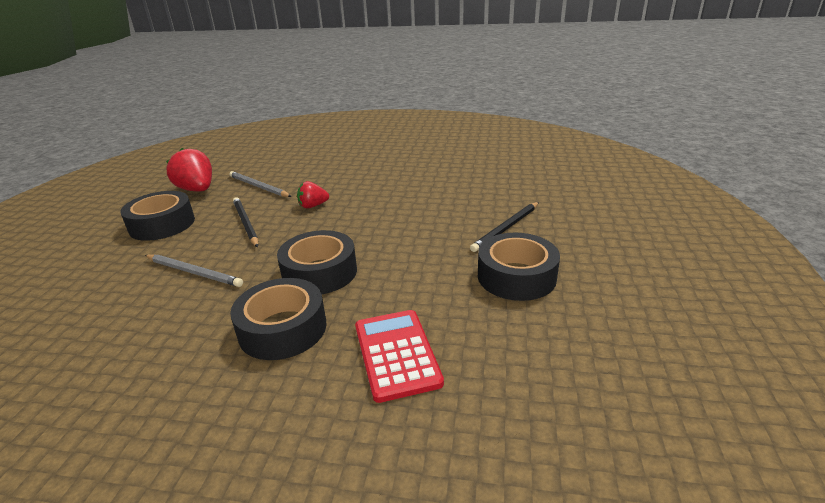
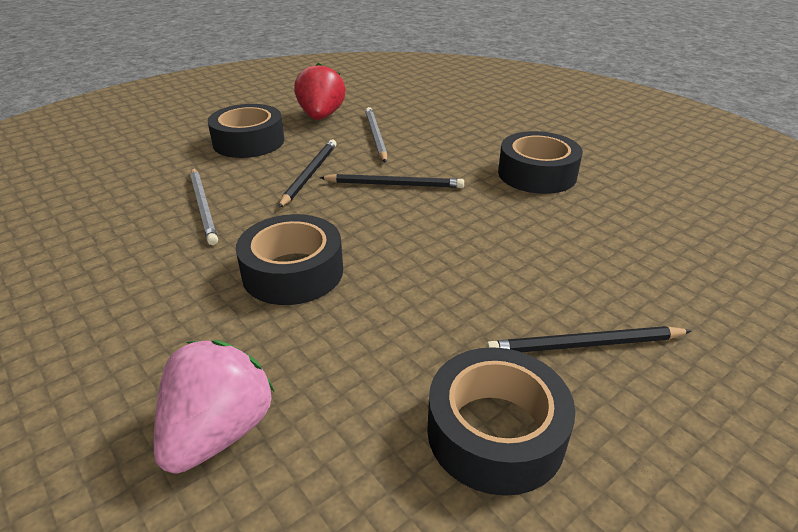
camera: 40 degrees right, 5 degrees up
black tape [230,278,326,360] -> black tape moved to [498,131,583,194]
red strawberry [297,181,329,208] -> black pencil [319,174,464,188]
red calculator [355,310,444,403] -> pink strawberry [154,340,275,474]

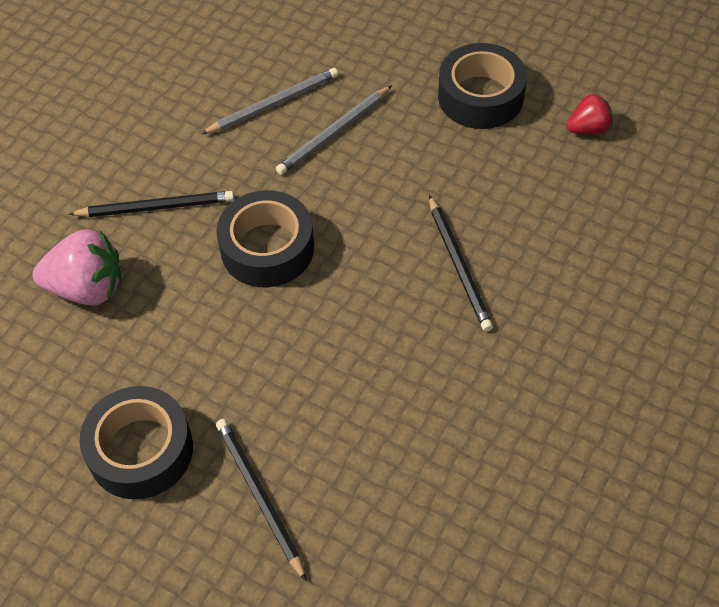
camera: 70 degrees right, 20 degrees up
black pencil [278,140,337,208] -> black pencil moved to [69,191,234,217]
red strawberry [294,63,346,120] -> red strawberry [566,93,613,134], size x0.58
grey pencil [365,107,387,163] -> grey pencil moved to [201,68,338,134]
black tape [498,131,583,194] -> none

